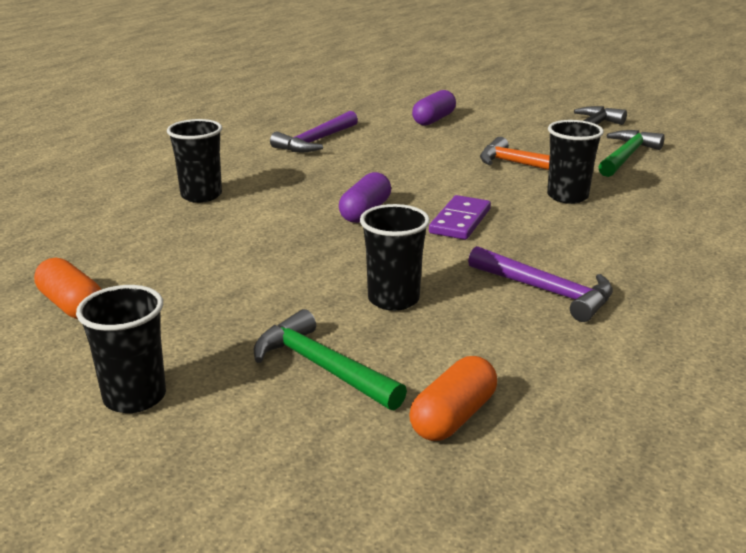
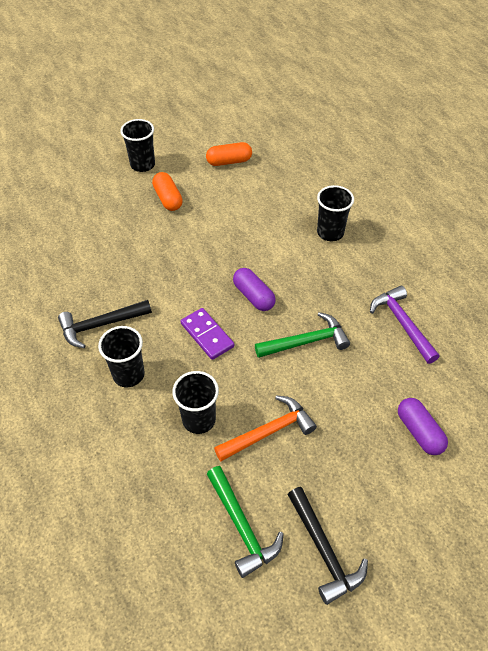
camera: 120 degrees right, 25 degrees up
green hammer [254,309,407,410] -> green hammer moved to [255,312,350,358]
black cup [360,204,430,311] -> black cup moved to [98,326,145,387]
orange capsule [409,356,497,441] -> orange capsule moved to [152,172,183,211]
purple hammer [468,246,613,322] -> black hammer [58,300,152,348]

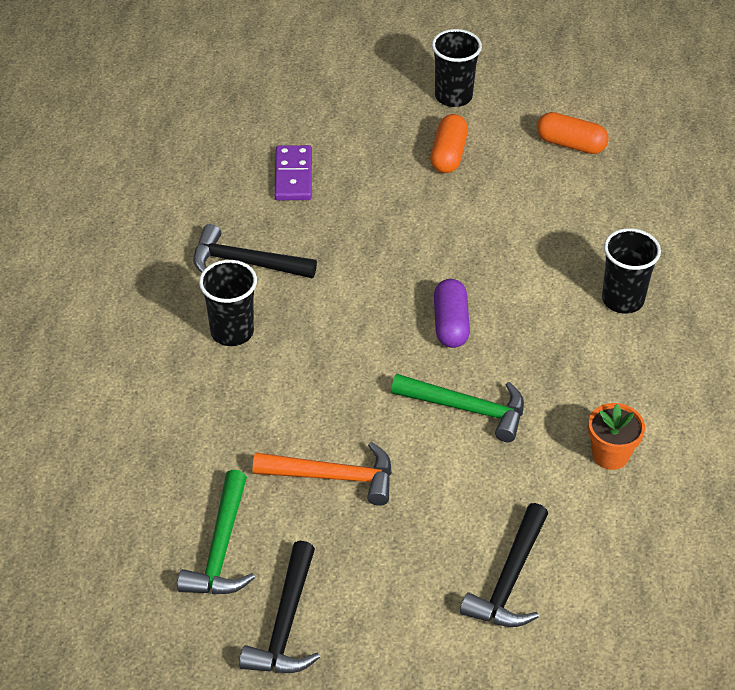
camera: 35 degrees right, 5 degrees down
black cup [172,371,219,434] -> none
purple domino [181,308,234,360] -> purple domino moved to [274,145,312,200]
purple hammer [370,286,440,364] -> orange flower pot [588,403,645,470]
purple capsule [398,398,448,455] -> black hammer [460,503,548,627]

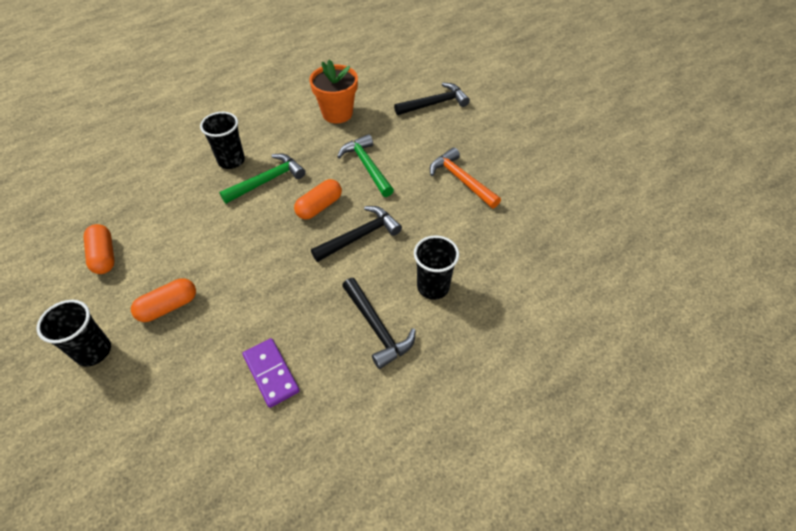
camera: 135 degrees left, 5 degrees up
green hammer [177,470,255,594] -> green hammer moved to [219,154,306,204]
black hammer [239,541,320,673] -> black hammer moved to [311,206,402,262]
purple domino [274,145,312,200] -> purple domino turned 75 degrees counterclockwise [243,338,300,408]
purple capsule [434,279,470,348] -> orange capsule [294,179,342,220]
orange flower pot [588,403,645,470] -> orange flower pot [309,60,358,123], size x1.53

